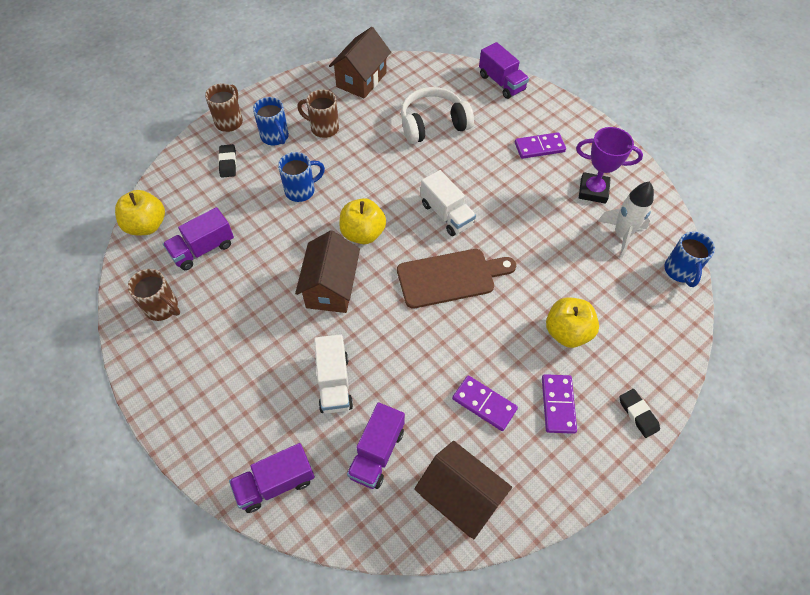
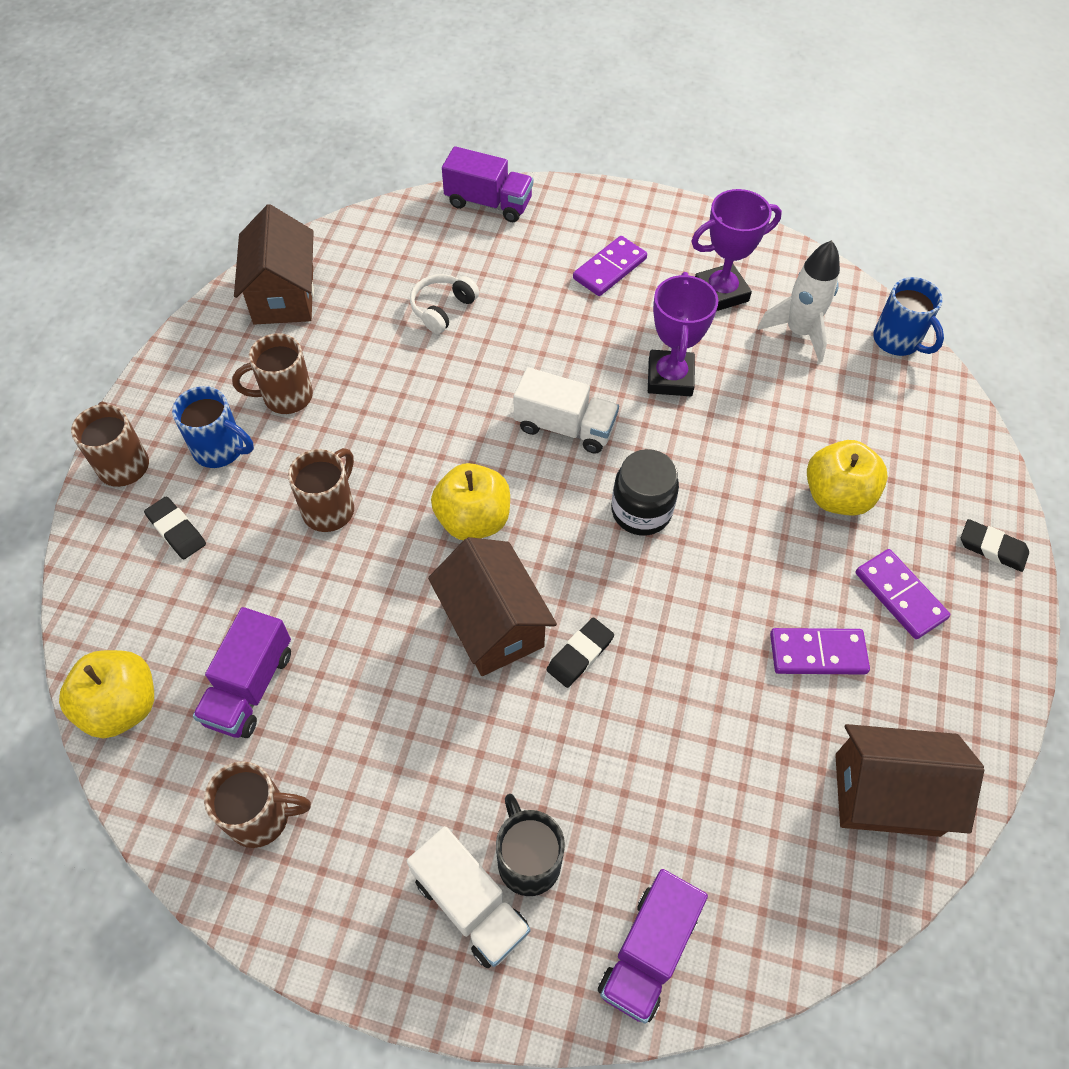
camera: 35 degrees left, 0 degrees up
blue mug [278,152,325,202] -> brown mug [288,448,354,532]
white truck [314,334,353,414] -> white truck moved to [407,826,530,969]
purple truck [347,402,405,489] -> none
brown cutting board [397,249,516,309] -> black jar [611,449,679,535]
white headphones [401,87,474,144] -> white headphones [410,274,479,334], size x0.57
none -> black mug [496,794,565,896]
none -> black eraser [546,617,614,688]
none -> purple trophy [648,272,718,396]

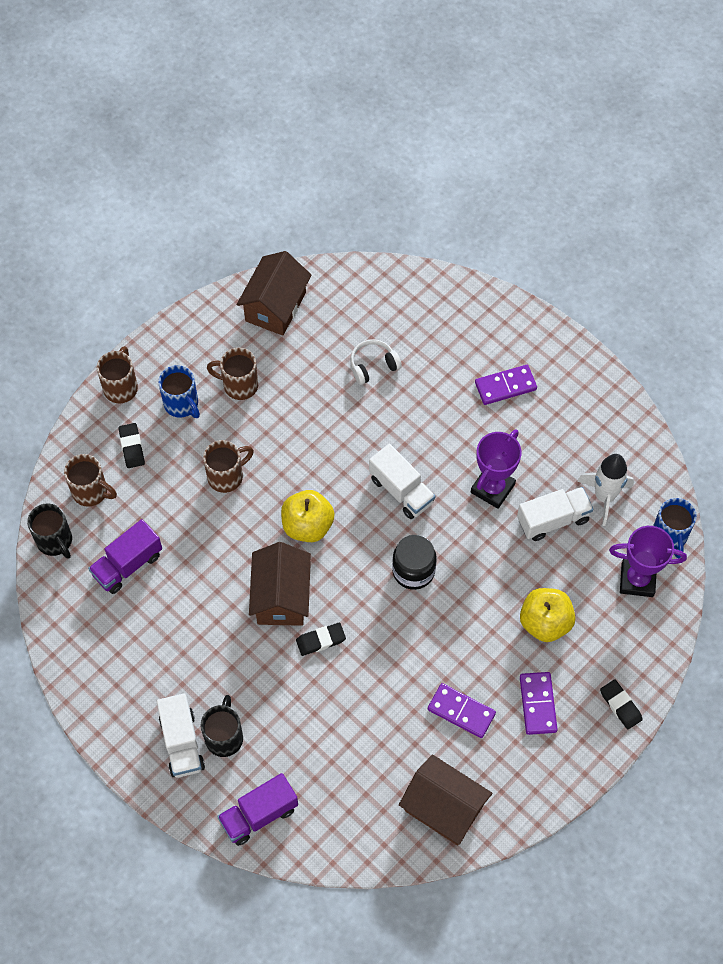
camera: 30 degrees right, 5 degrees up
yellow apple [59,650,154,738] -> black mug [27,503,72,559]
brown mug [204,761,311,848] -> brown mug moved to [64,454,117,507]
purple truck [442,146,533,222] -> none
purple trophy [691,189,782,311] -> purple trophy moved to [609,526,687,597]
none -> white truck [517,487,593,541]

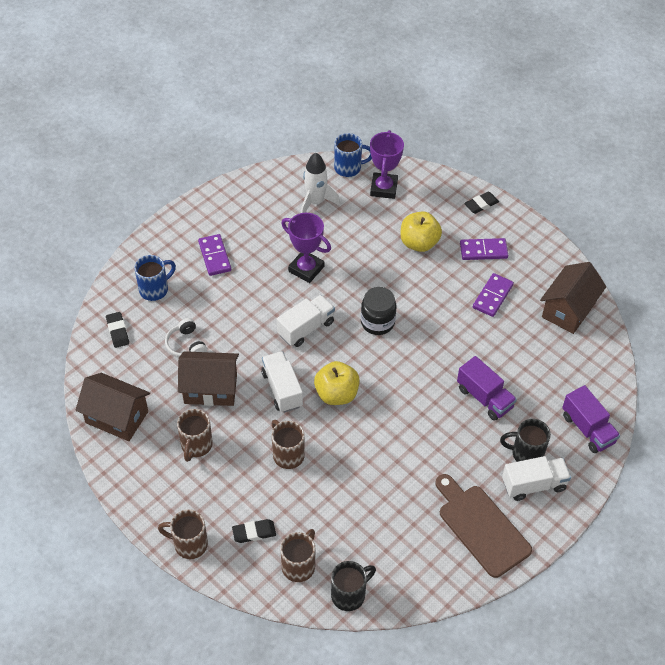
camera: 90 degrees left, 10 degrees down
purple truck [88,519,162,594] -> purple truck moved to [457,356,517,421]
blue mug [158,365,200,418] -> blue mug moved to [134,255,176,301]
brown house [249,542,311,626] -> brown house moved to [178,351,239,406]
black eraser [296,623,346,656] -> black eraser moved to [106,312,129,348]
white truck [517,487,593,541] -> white truck moved to [261,351,303,413]
none -> brown cutting board [435,474,532,578]

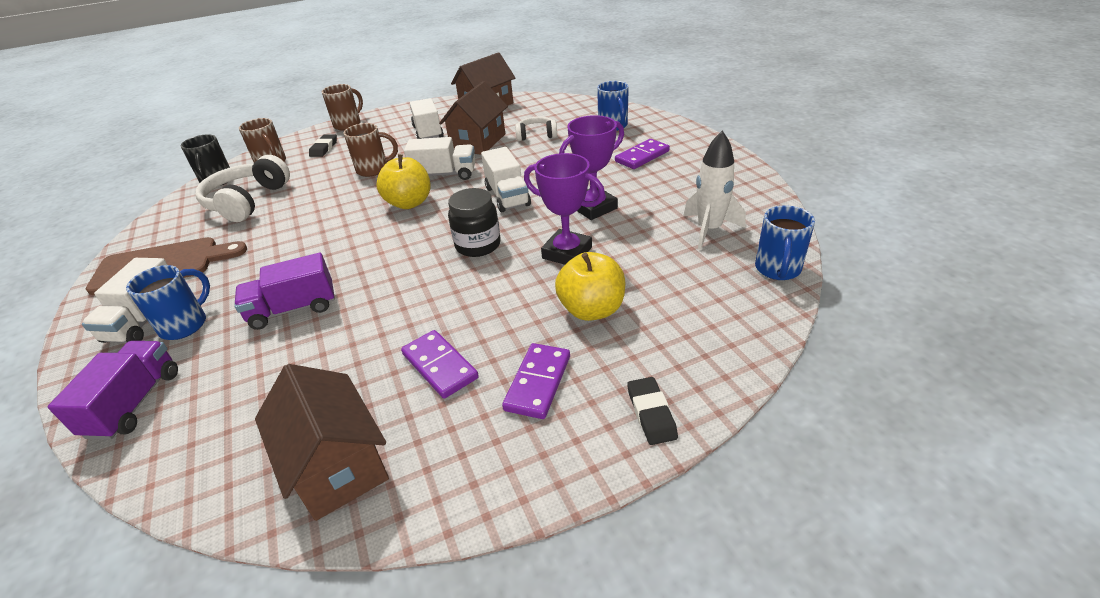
camera: 115 degrees right, 15 degrees down
black eraser [106,312,129,348] -> none
brown mug [177,409,213,462] -> white truck [410,98,444,139]
purple domino [198,234,231,276] -> purple domino turned 45 degrees counterclockwise [615,139,670,169]
purple trophy [370,130,404,199] -> purple trophy moved to [524,153,605,265]
black mug [500,419,551,462] -> blue mug [126,265,210,340]
purple truck [562,385,620,453] -> purple truck turned 105 degrees clockwise [48,341,178,440]
none -> white headphones [195,155,290,222]

